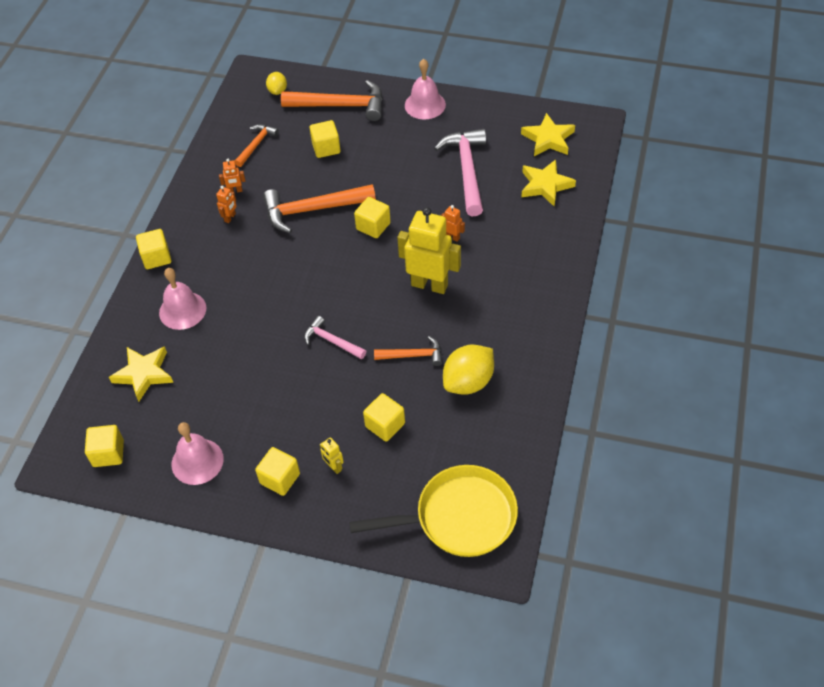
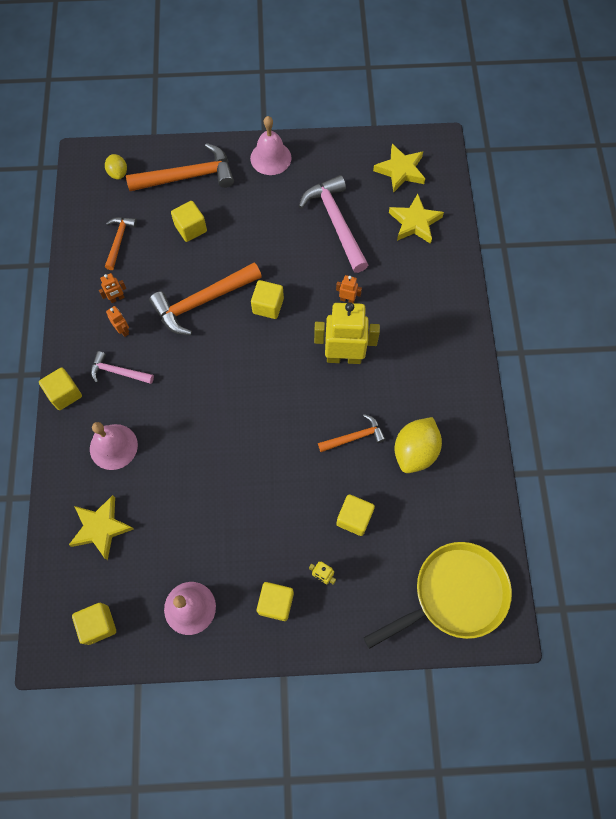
camera: 20 degrees left, 15 degrees up
orange robot [216,186,237,223] -> orange robot turned 45 degrees counterclockwise [106,306,129,337]
pink hammer [304,316,366,359] -> pink hammer moved to [91,351,154,384]

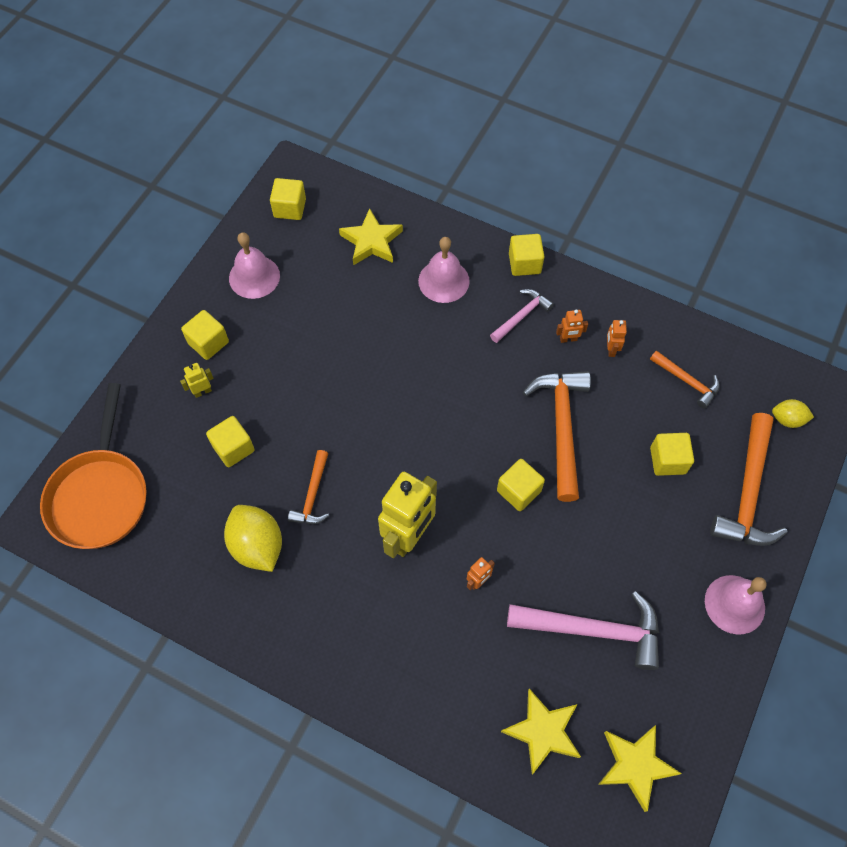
camera: 120 degrees right, 5 degrees down
yellow pan [363,542,512,649] -> orange pan [40,383,147,549]

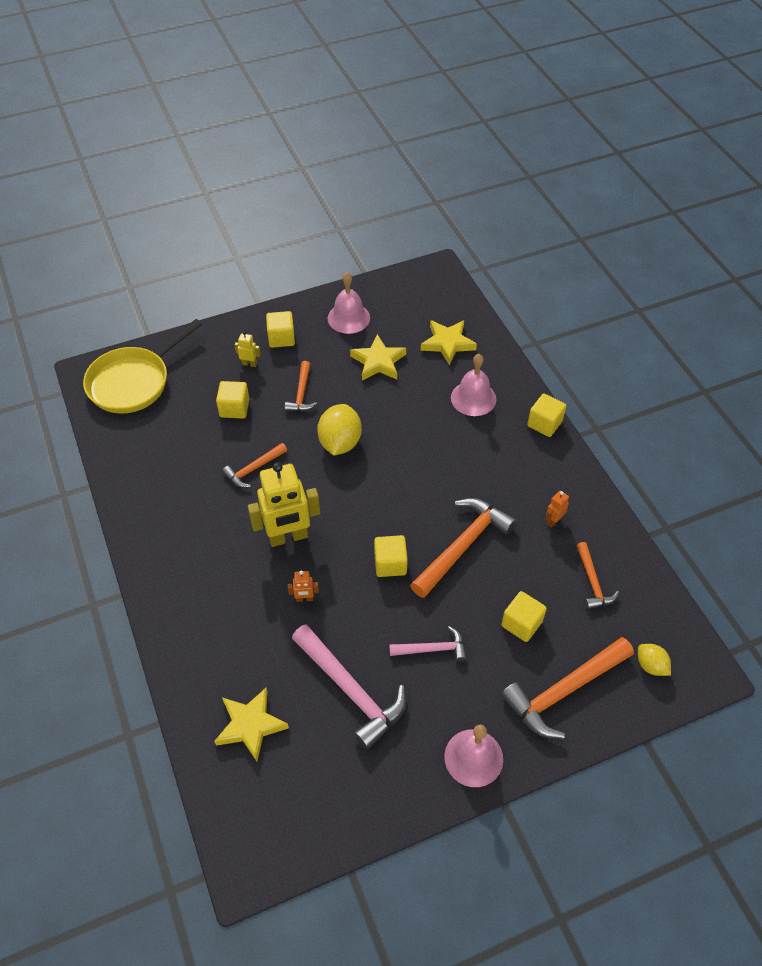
camera: 40 degrees right, 10 degrees down
orange pan [40,383,147,549] -> yellow pan [83,319,202,414]
yellow lemon [224,505,282,572] -> yellow lemon moved to [317,404,362,456]
yellow cube [270,178,306,220] -> none
pink hammer [490,289,554,343] -> pink hammer moved to [389,626,467,662]
orange robot [556,309,588,343] -> none
yellow star [598,725,682,812] -> yellow star moved to [350,334,406,381]
none -> orange hammer [285,361,317,412]

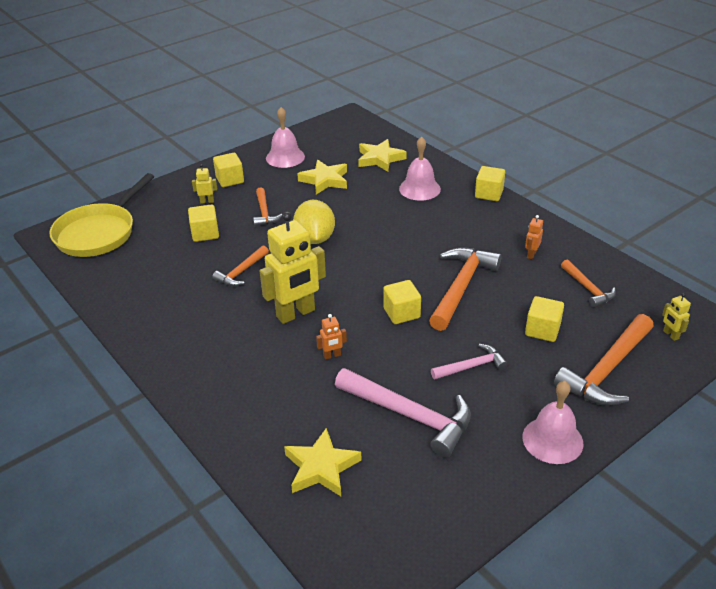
camera: 15 degrees left, 15 degrees down
yellow lemon [638,644,671,676] -> yellow robot [662,293,691,341]

